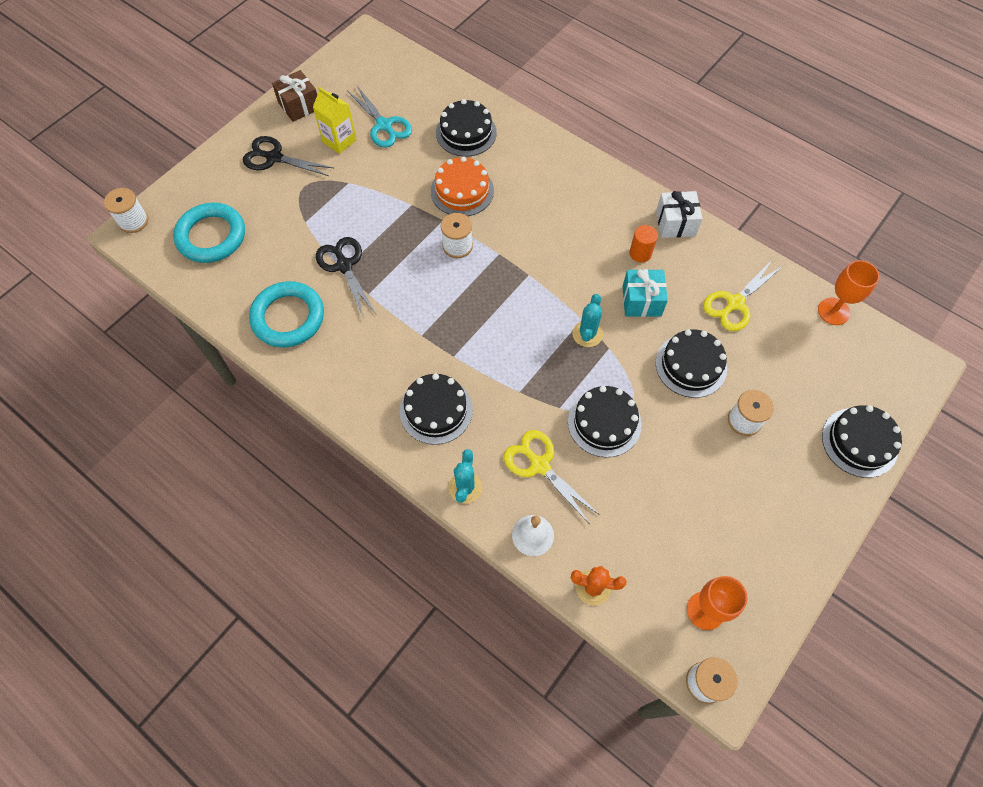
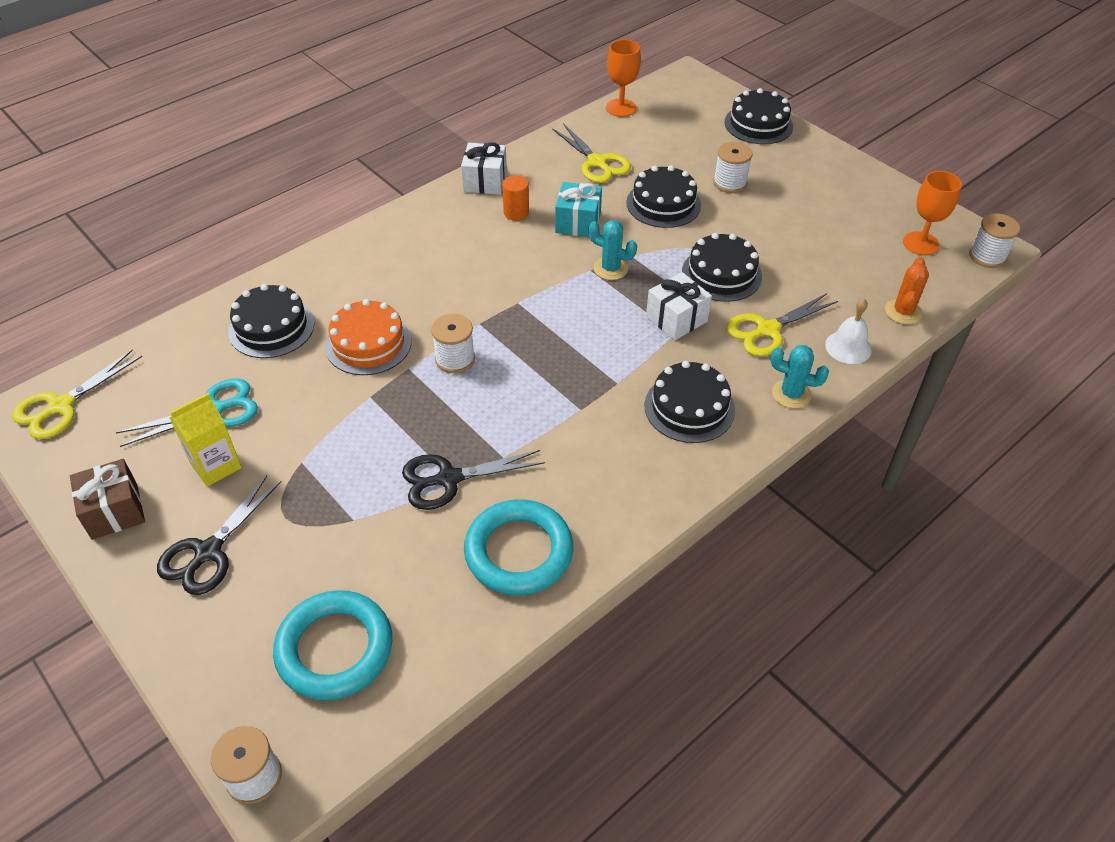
camera: 80 degrees left, 15 degrees down
none -> yellow scissors [12,350,142,439]
none -> white gift [646,272,712,340]

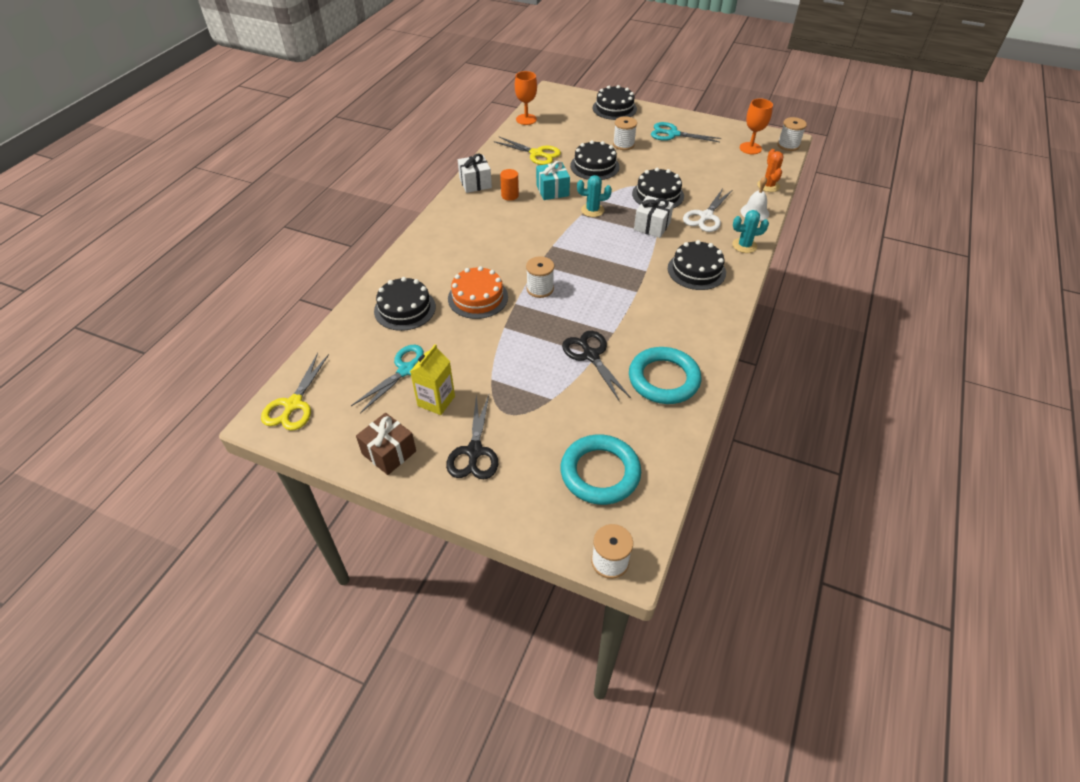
camera: 25 degrees left, 0 degrees up
black scissors [402,450,545,510] -> black scissors turned 105 degrees clockwise [562,331,631,402]
yellow scissors [726,293,838,356] -> white scissors [683,189,732,232]
none -> turquoise scissors [651,122,721,142]

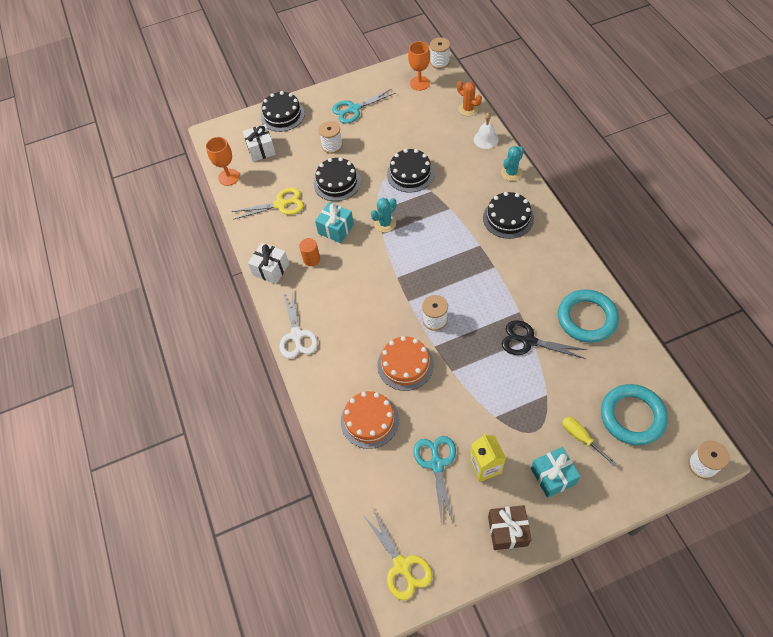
camera: 40 degrees left, 10 degrees up
black cake [374,277,436,331] -> orange cake [341,391,399,449]
black scissors [446,394,498,479] -> turquoise gift [531,447,581,498]
white gift [634,195,674,238] -> white gift moved to [243,124,276,162]
white scissors [683,189,732,232] -> white scissors moved to [280,288,318,358]
none -> yellow screwdriver [562,417,616,466]

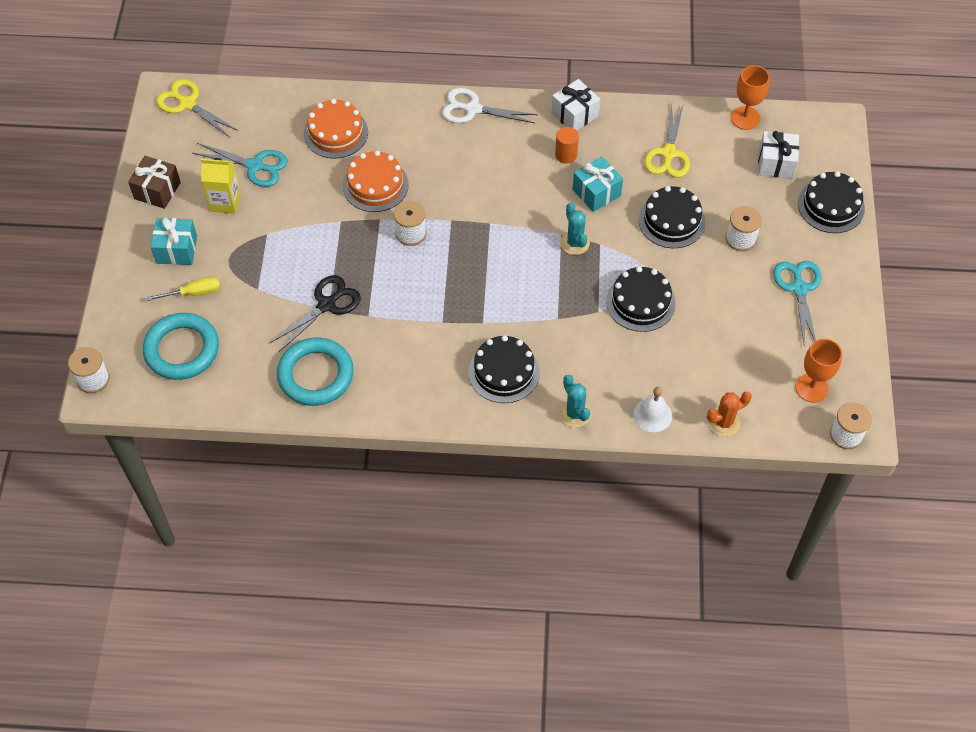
camera: 110 degrees right, 0 degrees up
yellow scissors [362,509,433,601] -> yellow scissors turned 45 degrees clockwise [156,79,239,137]

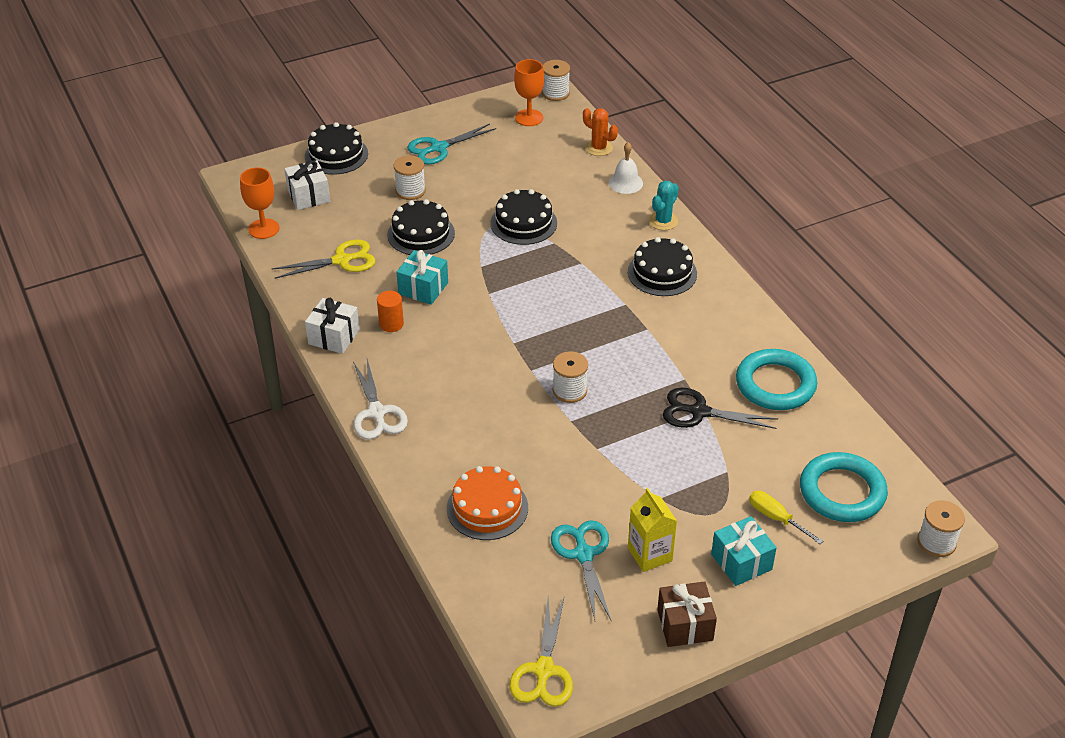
camera: 120 degrees left, 15 degrees down
orange cake [343,151,409,212] -> none
turquoise cactus [560,203,590,255] -> none

